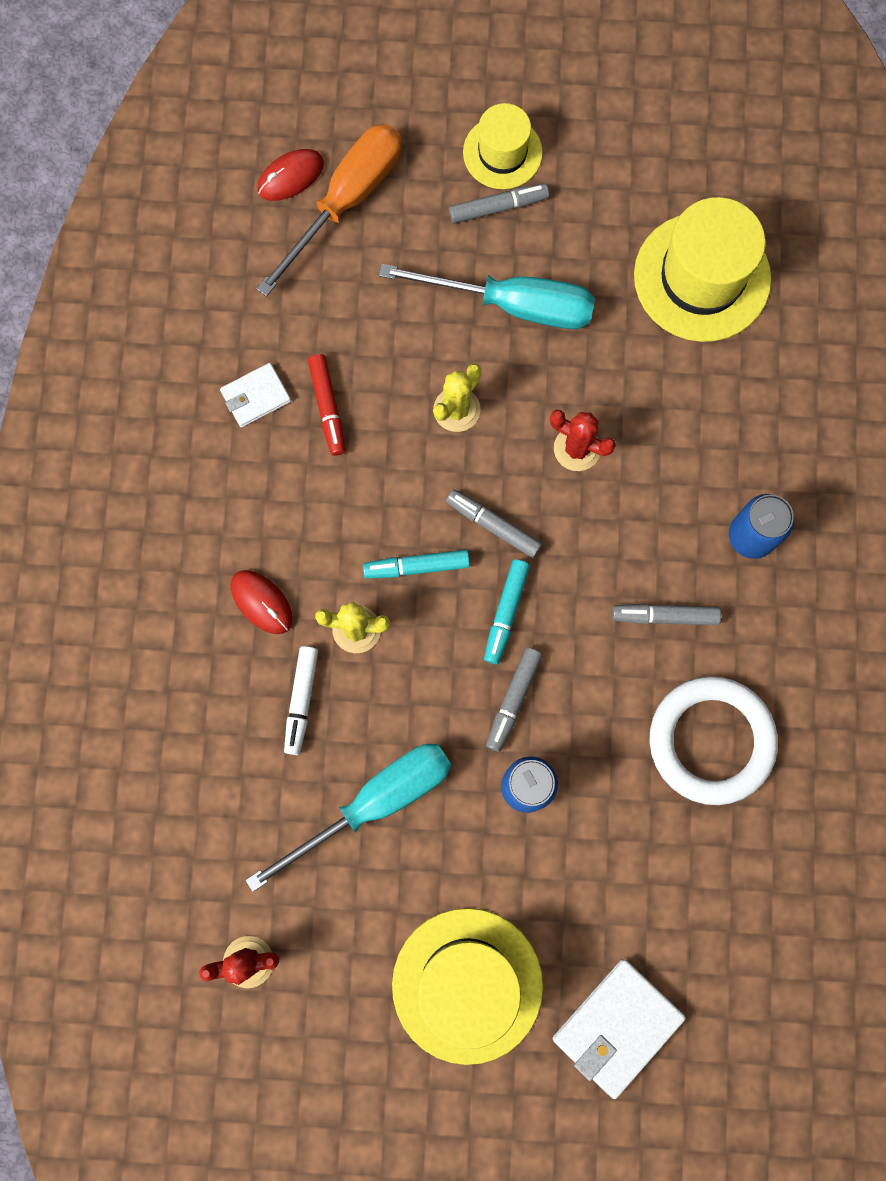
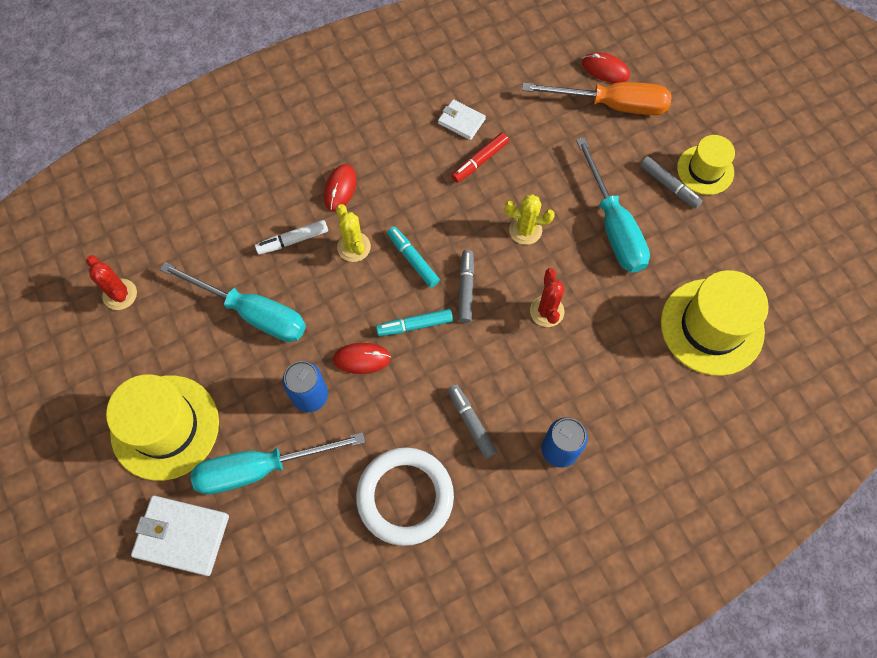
camera: 60 degrees right, 10 degrees down
grey marker [486,647,543,752] -> red mouse [333,343,391,374]
none -> turquoise screwdriver [191,432,365,495]

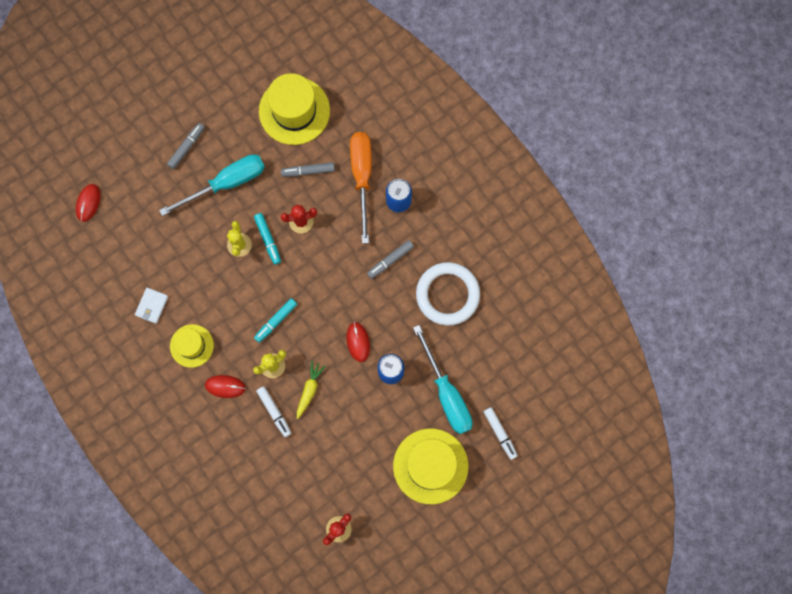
camera: 100 degrees left, 10 degrees up
white wallet [131,496,229,576] -> white marker [484,407,518,460]
turquoise screwdriver [160,262,306,342] -> none
turquoise marker [376,309,453,336] -> turquoise marker moved to [254,213,281,265]
red marker [451,132,509,183] -> none
grey marker [458,250,474,323] -> grey marker moved to [281,162,335,177]
orange screwdriver [522,82,672,115] -> orange screwdriver moved to [350,132,372,244]
yellow hat [677,135,735,195] -> yellow hat moved to [170,324,214,368]
none -> yellow carrot [297,361,326,419]

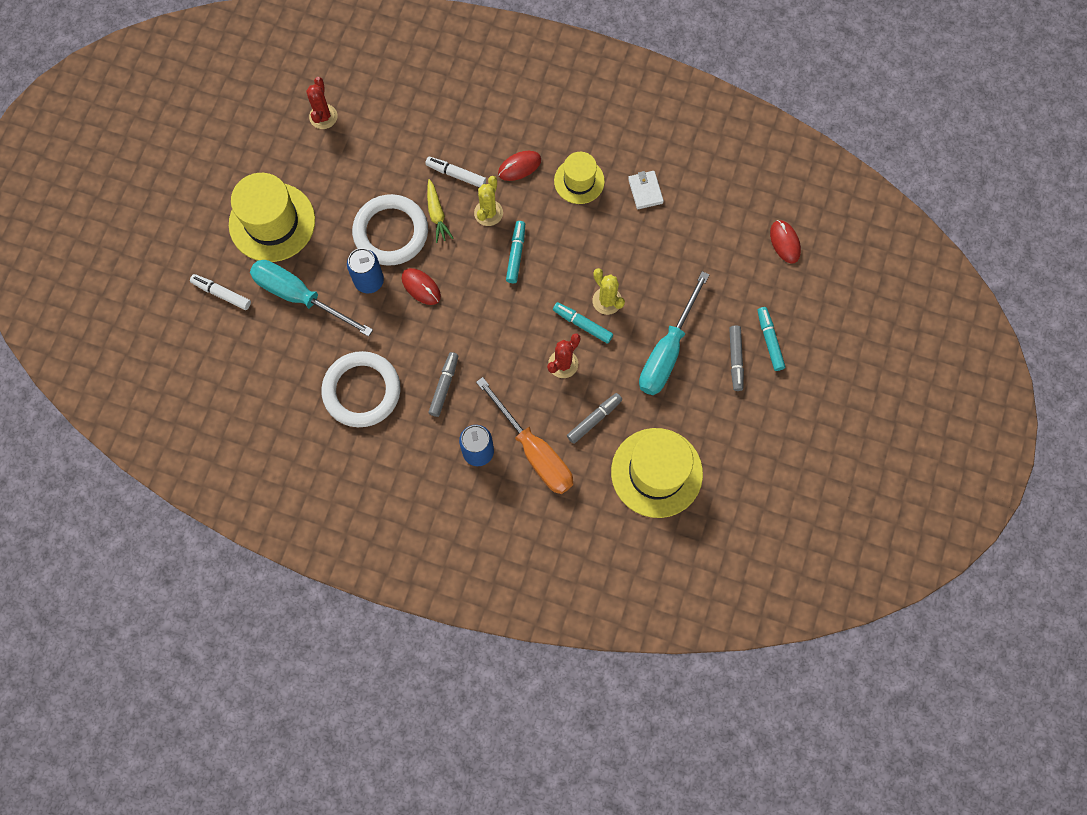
camera: 145 degrees right, 5 degrees down
none -> white ring [352,194,428,266]
none -> turquoise marker [757,307,785,371]

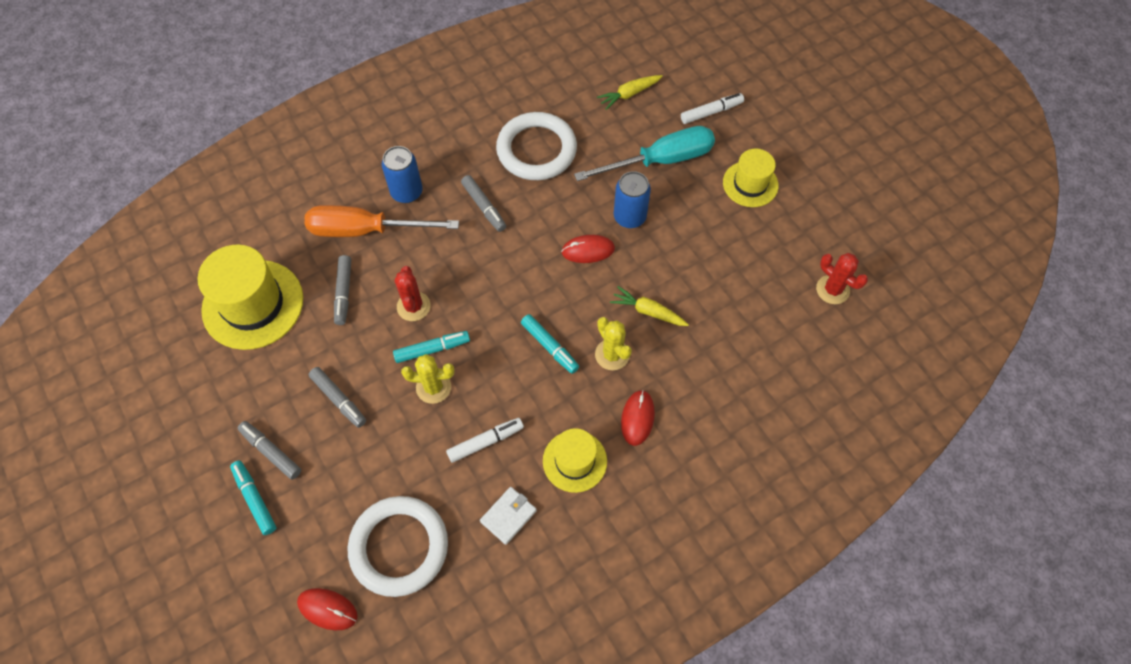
camera: 130 degrees right, 10 degrees down
yellow hat [229,173,315,262] -> yellow hat [723,148,779,207], size x0.59
white ring [352,194,428,266] -> white ring moved to [348,496,448,597]
white marker [425,157,486,187] -> white marker moved to [446,418,524,463]
white wallet [628,171,664,209] -> white wallet turned 75 degrees counterclockwise [480,487,537,545]
turquoise screwdriver [639,271,709,395] -> grey marker [308,367,366,428]
turquoise marker [757,307,785,371] -> turquoise marker turned 150 degrees counterclockwise [230,461,276,535]
none -> yellow carrot [597,75,663,110]

